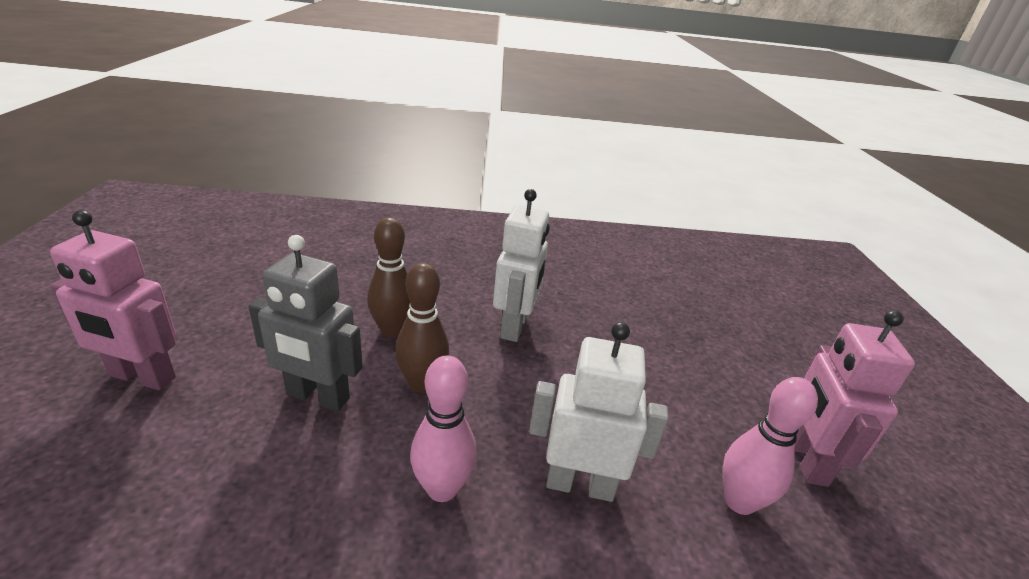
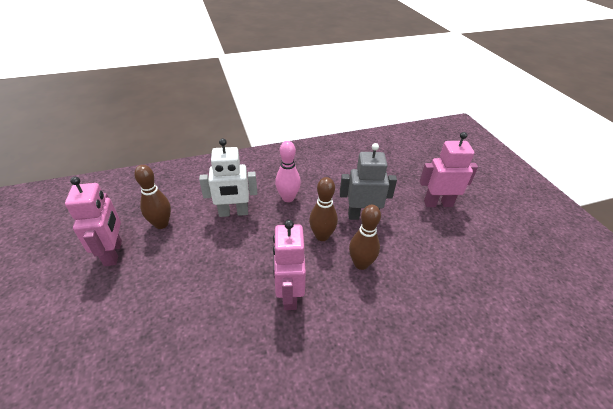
camera: 165 degrees right, 10 degrees up
white robot [493,189,550,342] -> pink robot [273,220,306,310]
pink bowling pin [722,377,818,515] -> brown bowling pin [134,165,171,229]

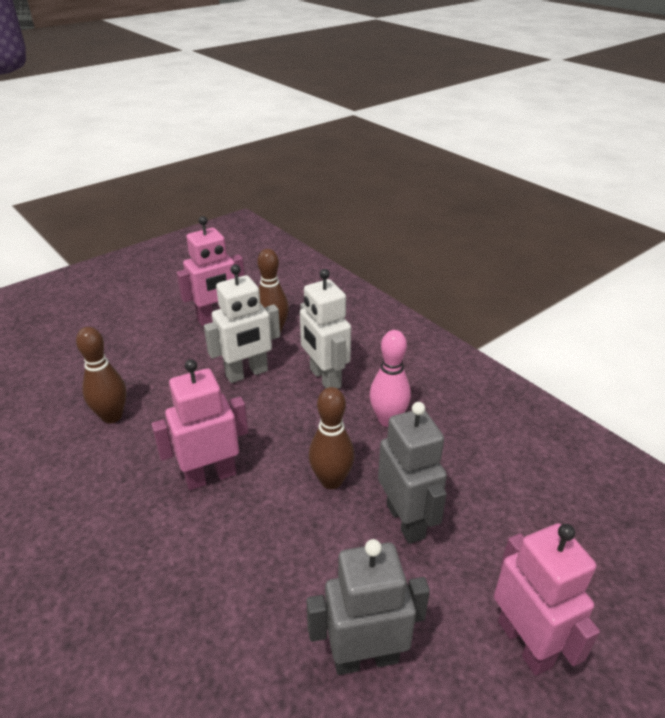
camera: 70 degrees right, 5 degrees down
brown bowling pin [349,205,381,270] -> brown bowling pin moved to [76,327,126,423]
none -> white robot [204,264,280,383]
none -> grey robot [306,539,430,675]

